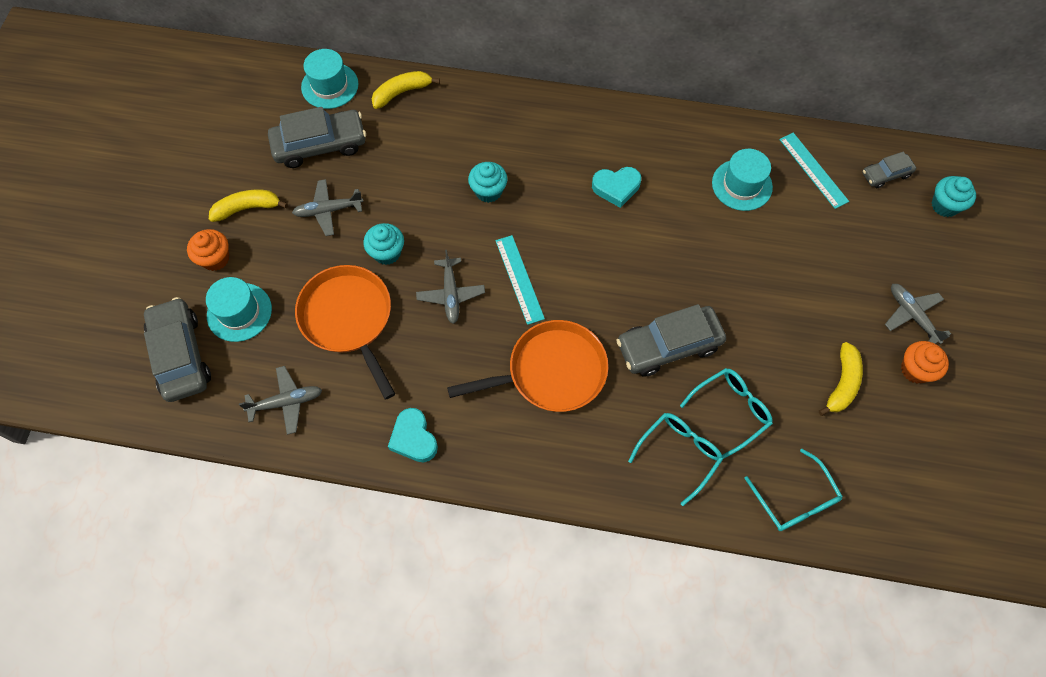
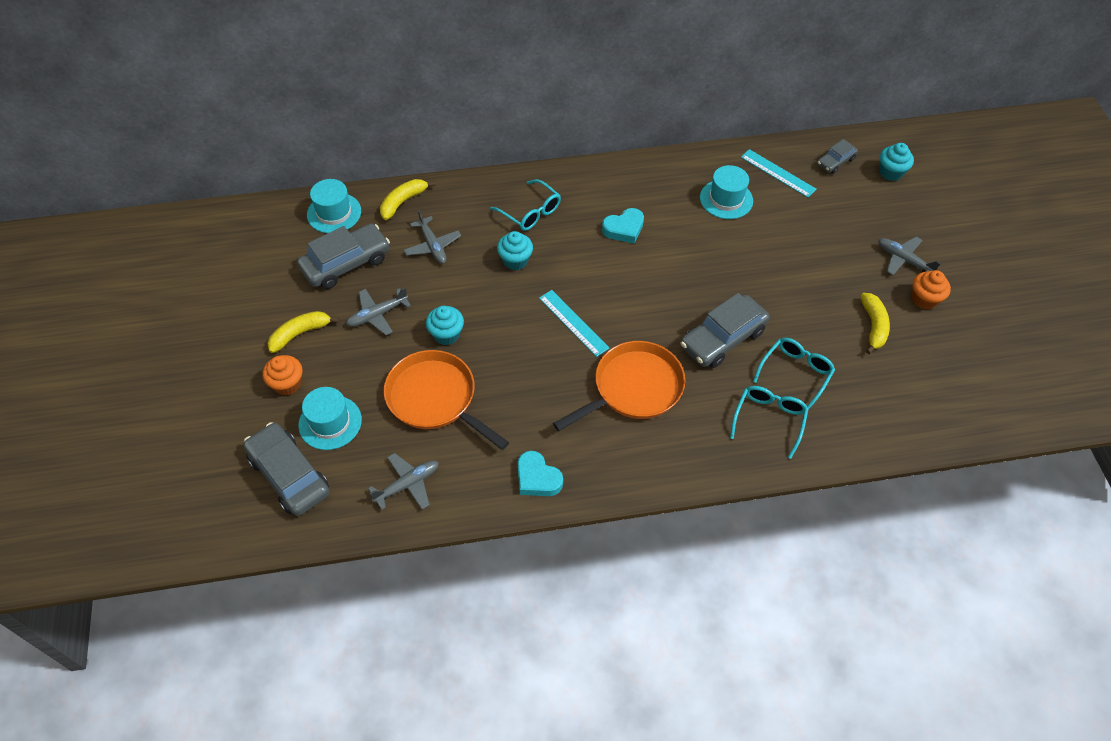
camera: 20 degrees left, 10 degrees down
grey plane [416,250,485,324] -> grey plane moved to [404,210,461,264]
turquoise glasses [744,449,843,531] -> turquoise glasses moved to [490,179,561,231]

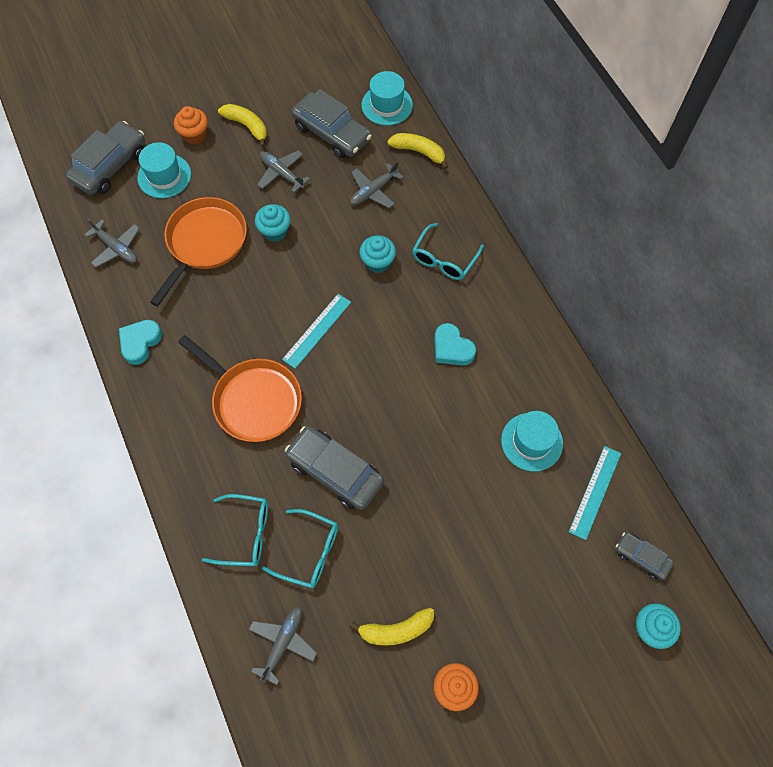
camera: 75 degrees right, 10 degrees up
grey plane [878,237,941,275] -> grey plane moved to [249,606,317,685]

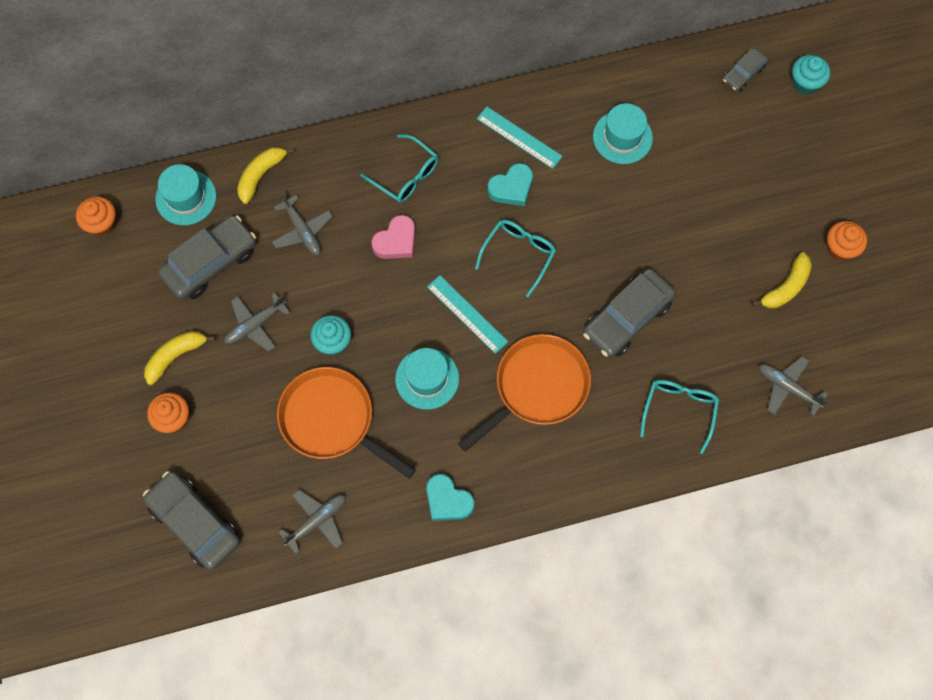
camera: 80 degrees left, 5 degrees up
turquoise hat [137,142,191,198] -> turquoise hat moved to [395,348,459,410]
turquoise glasses [262,509,338,588] -> turquoise glasses moved to [475,220,556,297]
yellow banana [349,608,434,646] -> yellow banana turned 45 degrees clockwise [752,252,812,309]
turquoise cupcake [359,235,396,273] -> pink heart [371,215,415,259]
turquoise ruler [569,446,621,540] -> turquoise ruler moved to [477,107,563,169]
none -> orange cupcake [76,196,116,236]

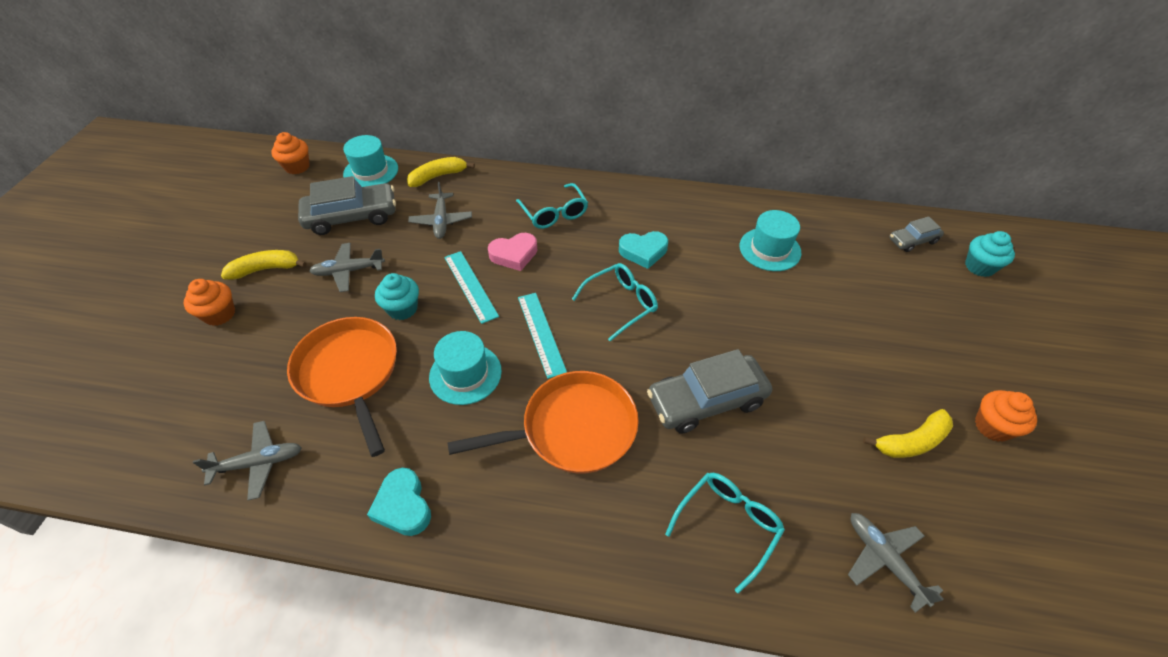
camera: 25 degrees right, 20 degrees down
grey car [143,471,240,570] -> none
turquoise ruler [477,107,563,169] -> turquoise ruler moved to [444,251,499,324]

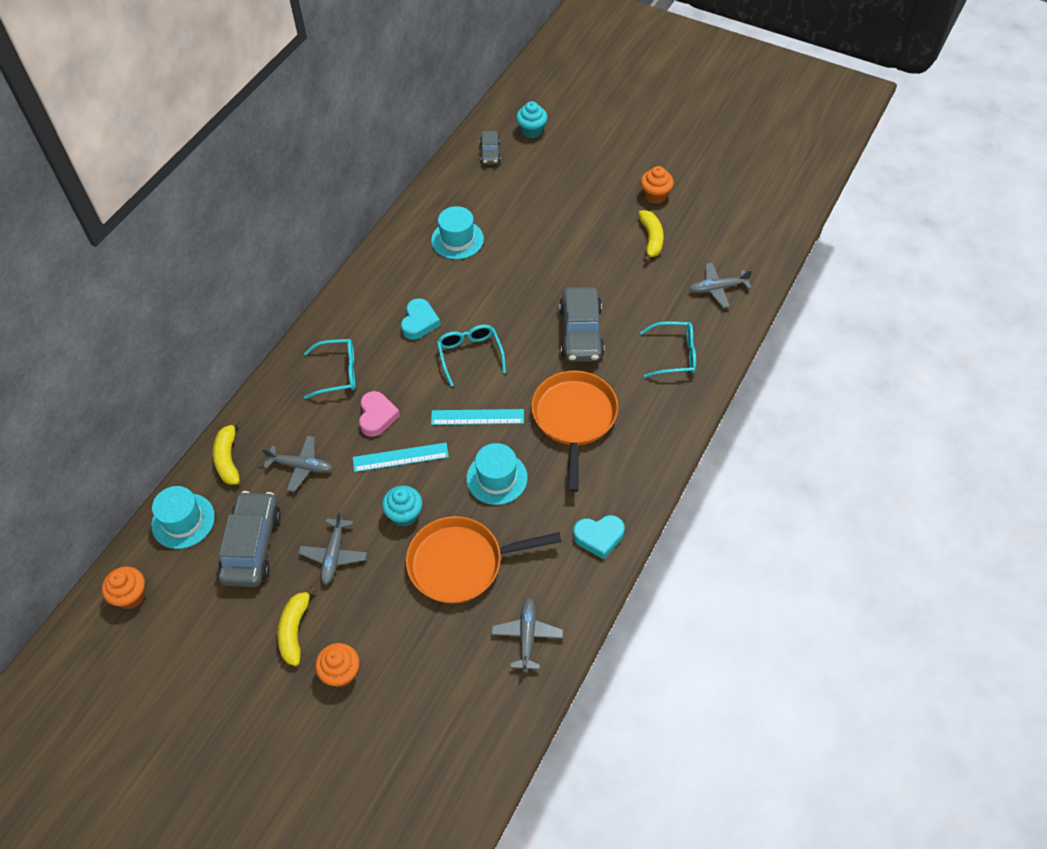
camera: 70 degrees left, 5 degrees up
turquoise glasses [665,473,785,594] -> turquoise glasses turned 120 degrees clockwise [640,322,696,378]

